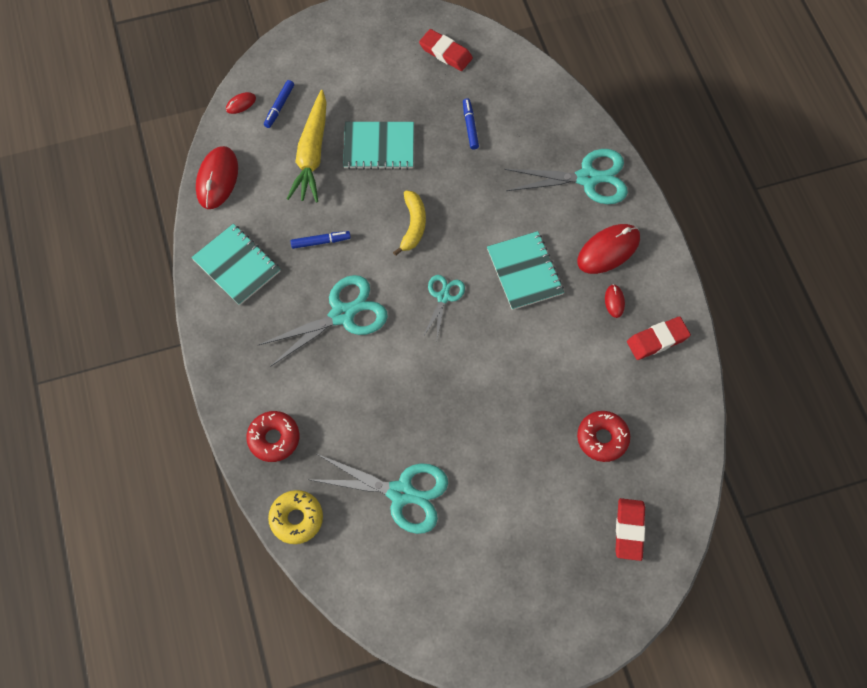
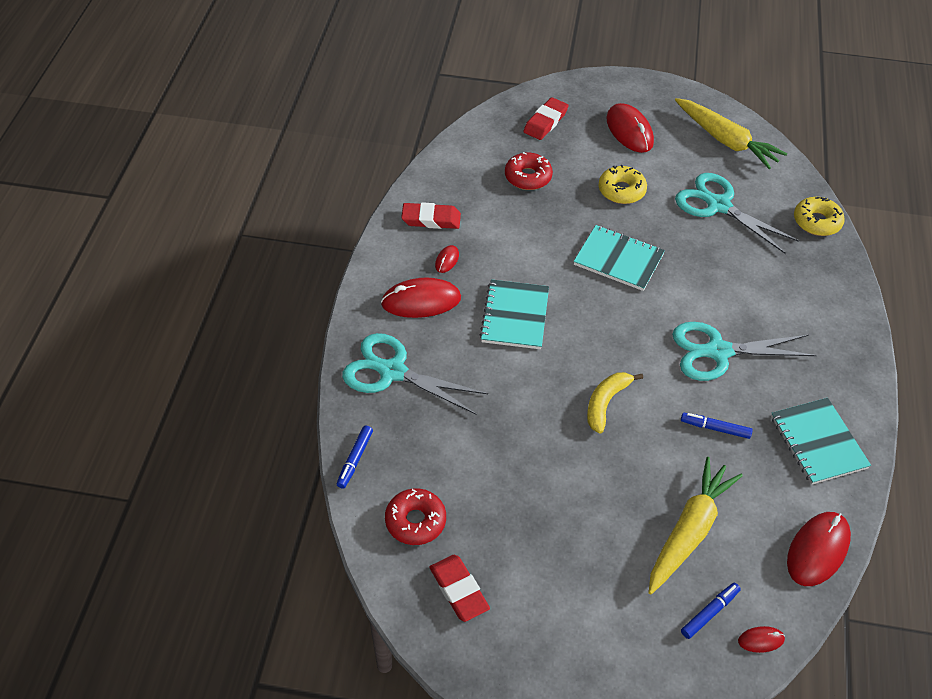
camera: 155 degrees left, 15 degrees down
red donut [246,411,299,462] -> red donut moved to [385,488,446,545]
turquoise notebook [343,122,414,170] -> turquoise notebook moved to [573,225,665,291]
turquoise scissors [423,275,465,338] -> none
blue marker [463,98,479,150] -> blue marker moved to [337,426,373,489]
none -> yellow donut [599,165,647,204]
none -> red mouse [606,103,654,153]
none -> yellow carrot [675,98,787,169]

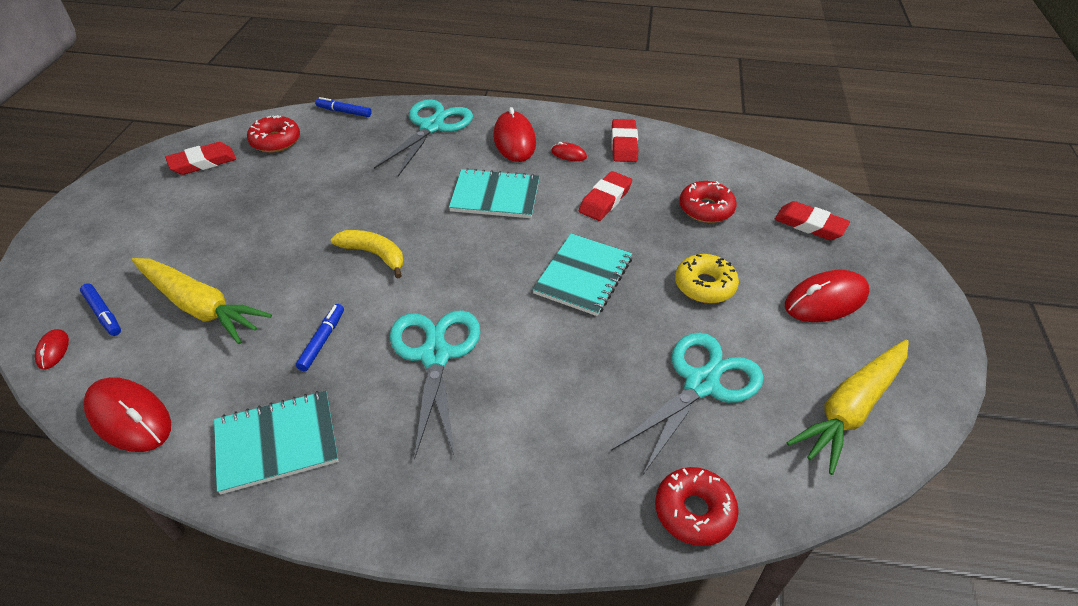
camera: 90 degrees right, 5 degrees down
yellow donut [794,197,845,236] -> red donut [655,467,739,546]
none -> red eraser [579,171,632,221]

